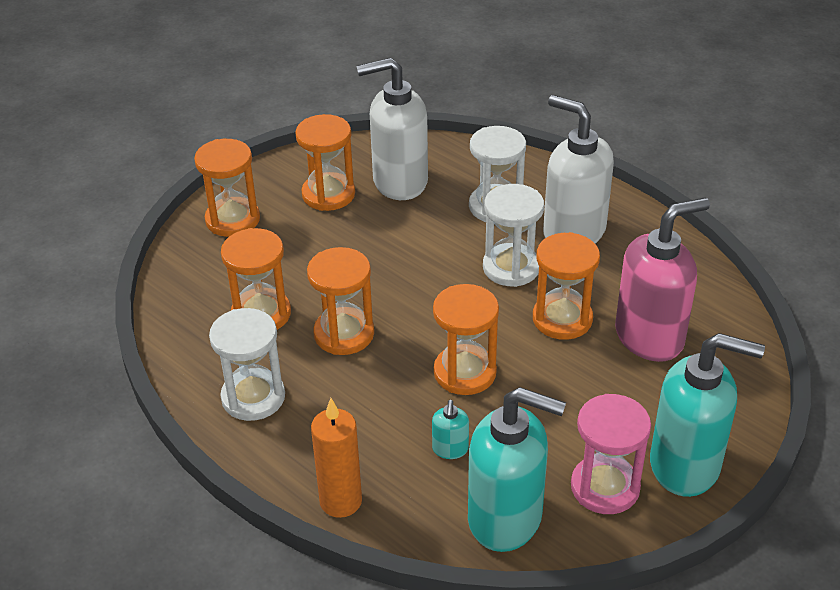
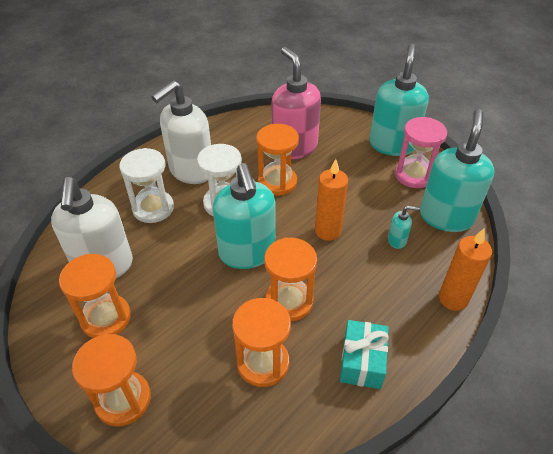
camera: 90 degrees left, 5 degrees up
white hourglass [209,308,285,421] -> turquoise gift [340,320,389,389]
orange hourglass [433,284,499,395] -> orange candle [315,159,348,241]
none -> turquoise soap dispenser [213,163,276,269]

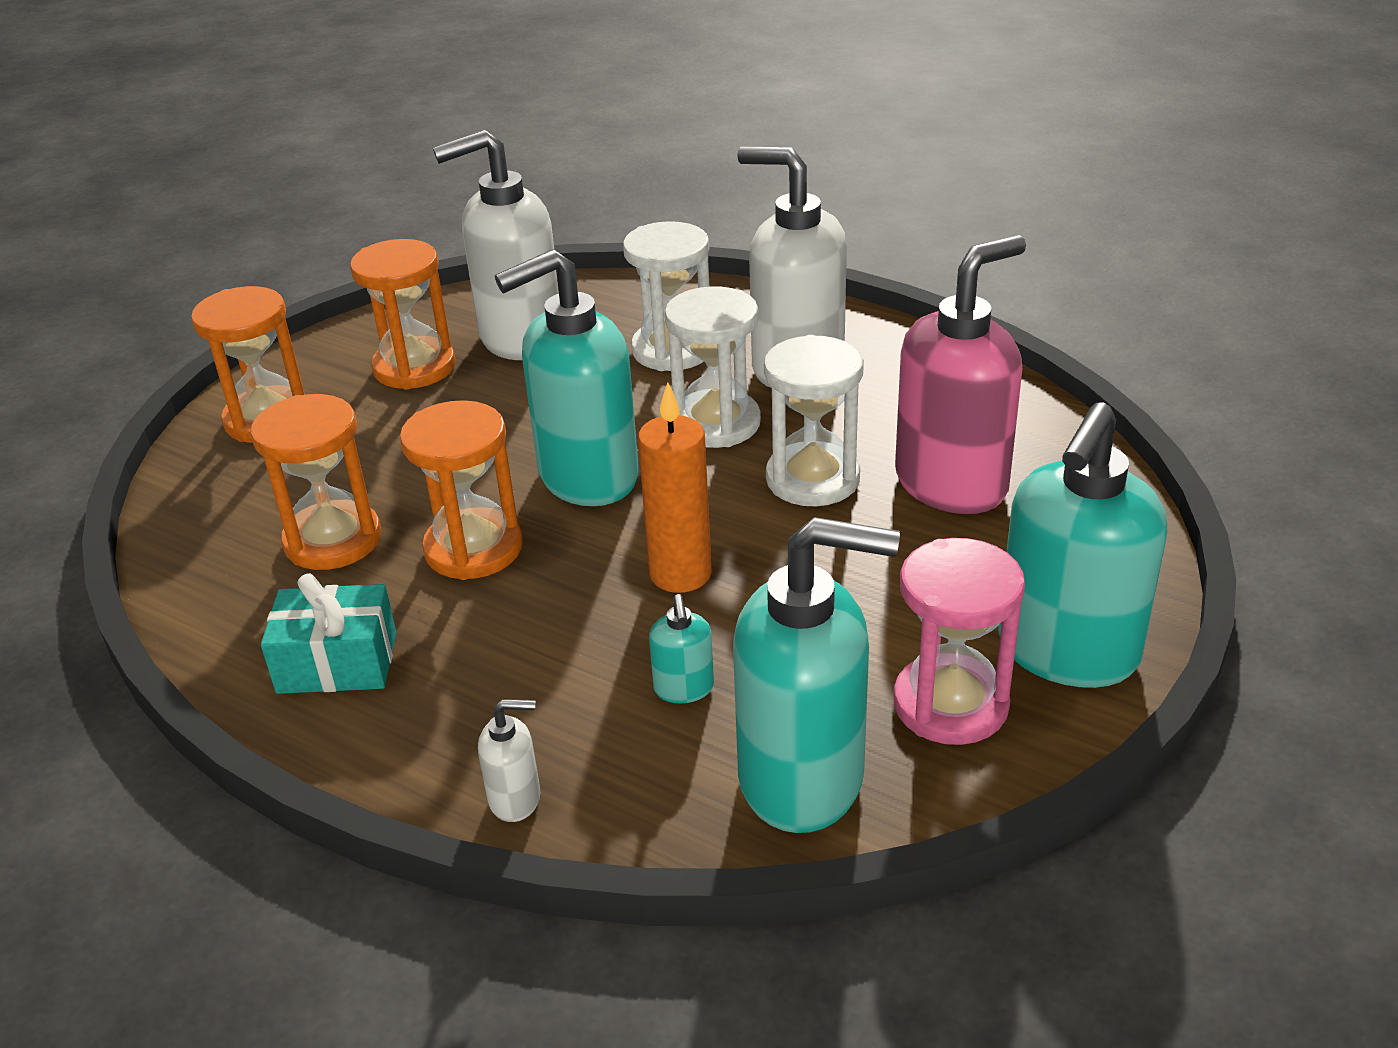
camera: 80 degrees right, 10 degrees down
orange hourglass [256,124,299,196] -> white hourglass [764,335,864,506]
turquoise soap dispenser [369,43,429,156] -> turquoise soap dispenser turned 120 degrees clockwise [998,403,1168,688]
orange candle [439,229,492,311] -> white soap dispenser [478,699,540,822]

